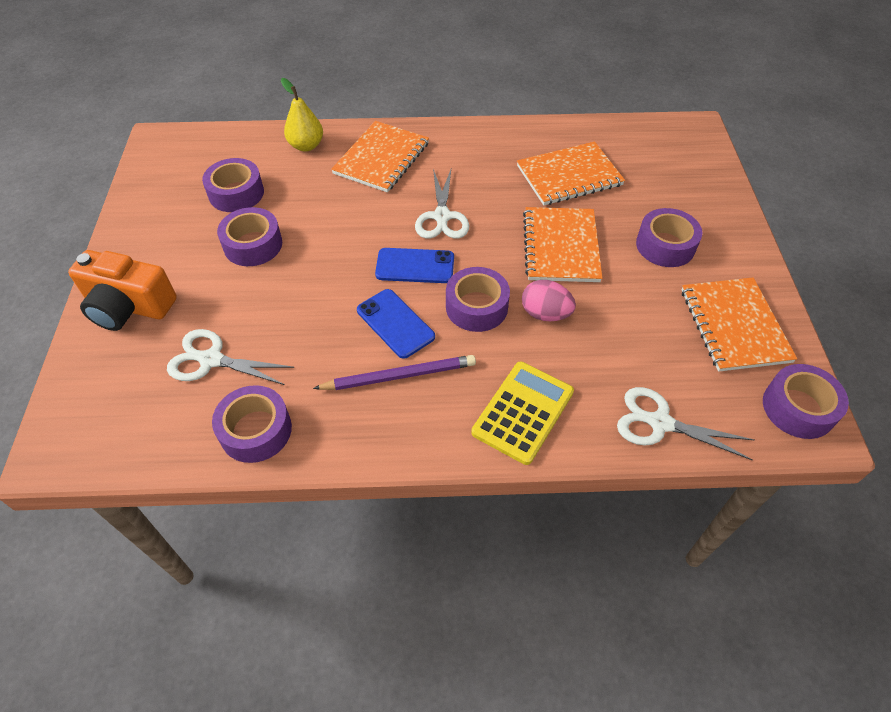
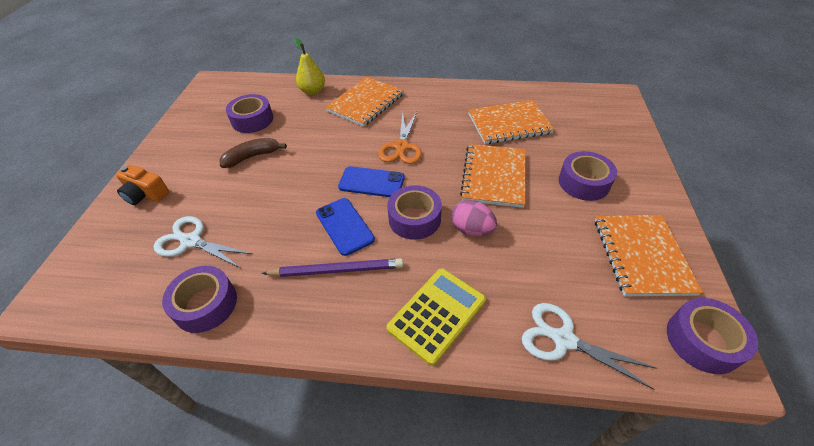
camera: 10 degrees right, 5 degrees down
orange camera [68,250,177,331] -> orange camera [116,165,169,205], size x0.64
purple tape [217,207,282,266] -> brown banana [219,138,287,168]
white scissors [415,169,469,239] -> orange scissors [378,112,422,164]

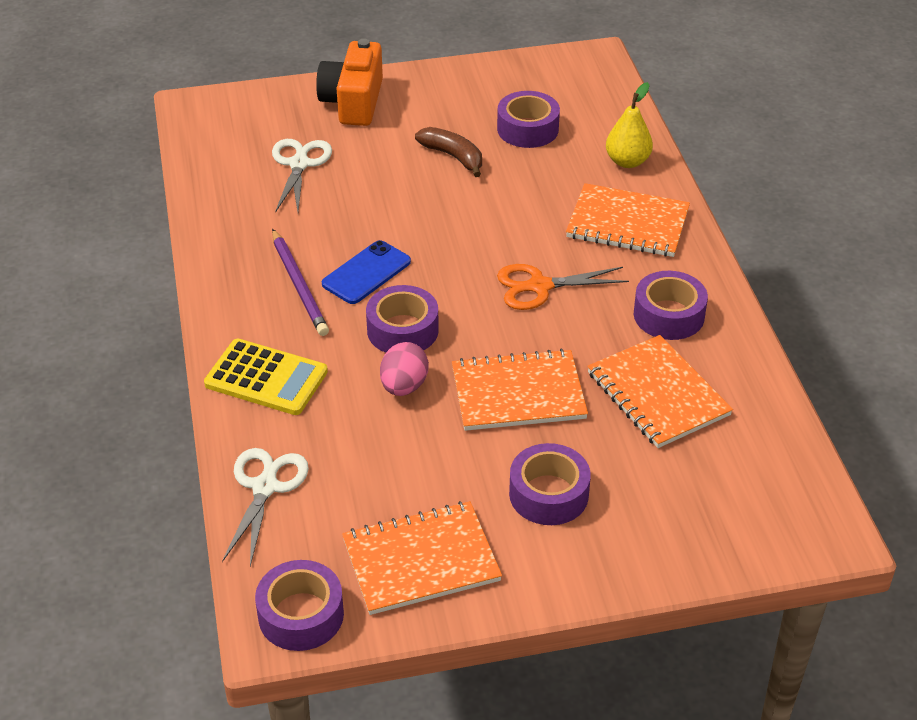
camera: 70 degrees right, 5 degrees down
orange camera [116,165,169,205] -> orange camera [316,39,383,126], size x1.55
purple tape [162,266,237,333] -> purple tape moved to [634,271,708,340]
blue phone [338,166,405,197] -> none

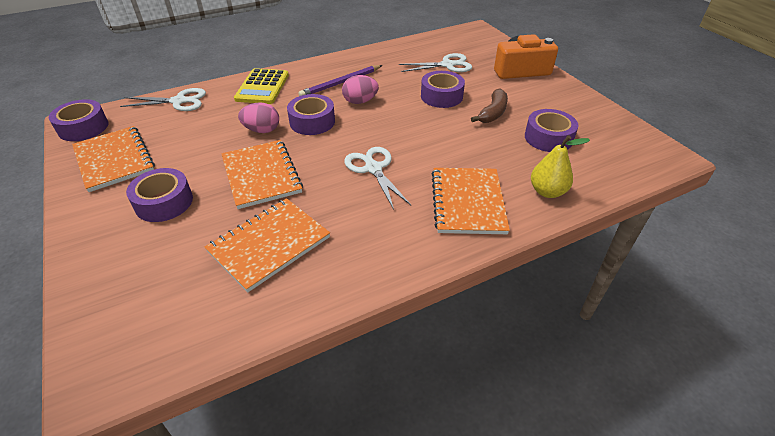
camera: 75 degrees right, 0 degrees up
blue phone [322,240,411,304] -> pink egg [342,75,379,104]
orange scissors [497,264,629,310] -> white scissors [344,147,411,210]
purple tape [634,271,708,340] -> purple tape moved to [421,71,465,108]

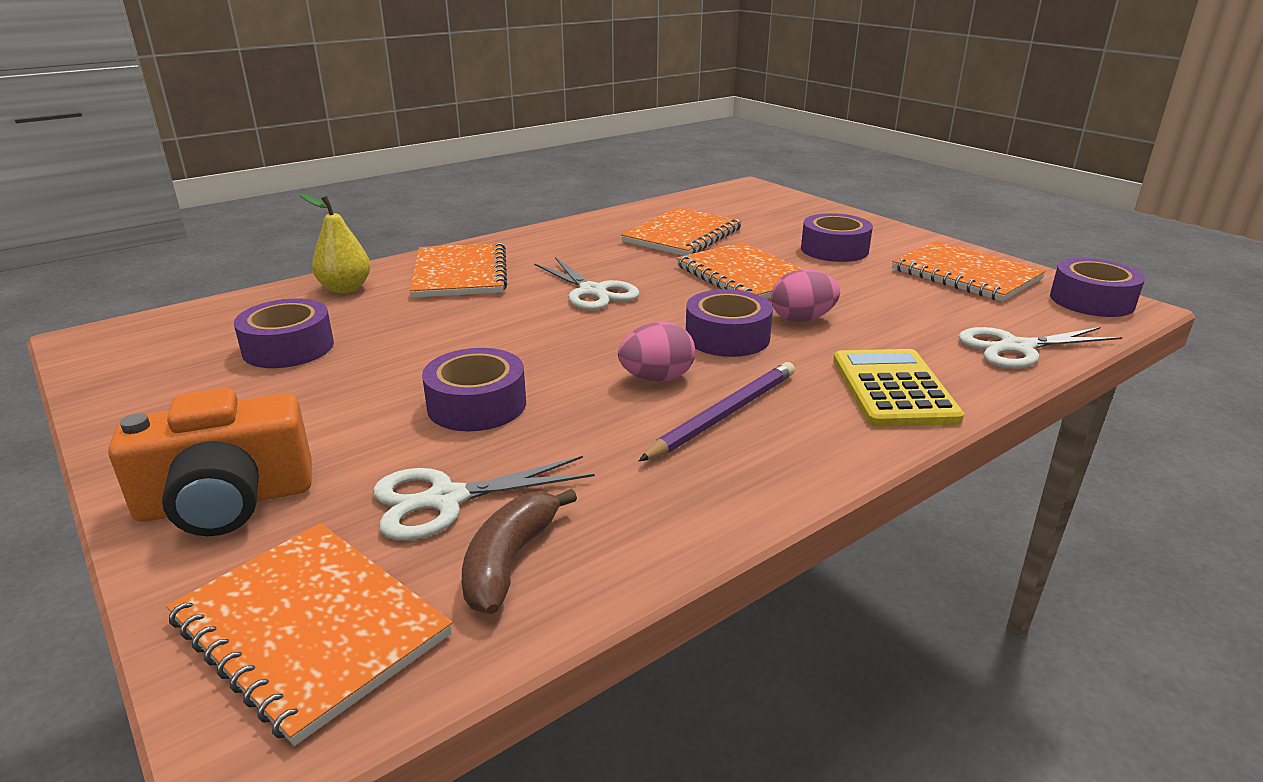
camera: 170 degrees right, 15 degrees down
brown banana [471,88,508,123] -> brown banana moved to [462,489,577,614]
none -> orange notebook [166,523,452,746]

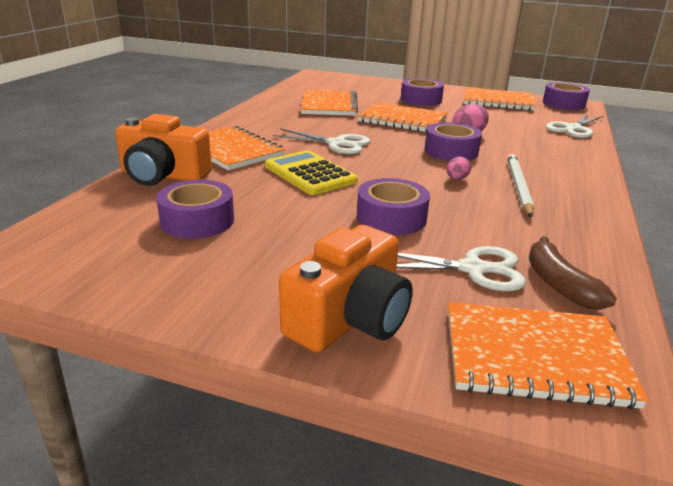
camera: 35 degrees left, 0 degrees up
yellow pear [300,193,371,293] -> orange camera [115,114,212,186]
white scissors [373,456,595,541] -> white scissors turned 120 degrees counterclockwise [396,246,526,291]
pink egg [618,322,695,382] -> pink egg [447,156,471,180], size x0.60
purple pencil [639,362,795,461] -> white pencil [507,154,534,218]
yellow calculator [833,349,964,427] -> yellow calculator moved to [265,150,358,195]

